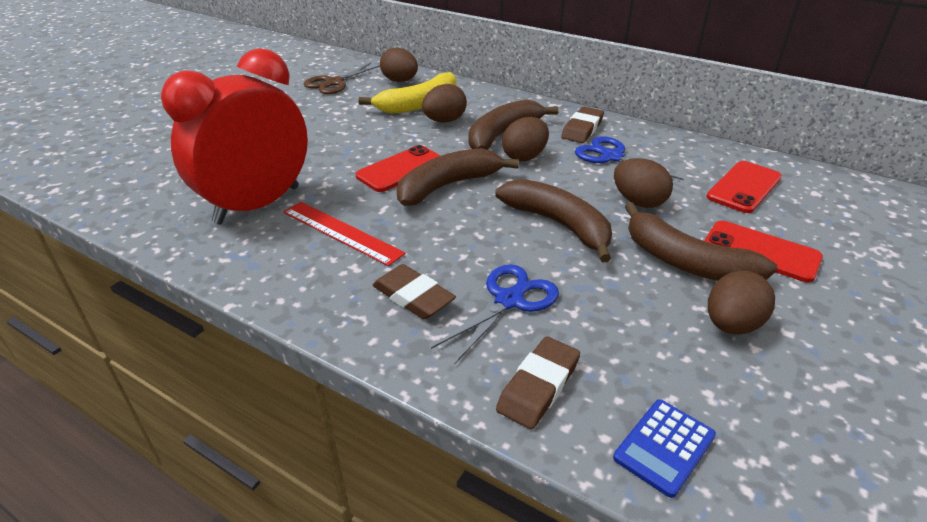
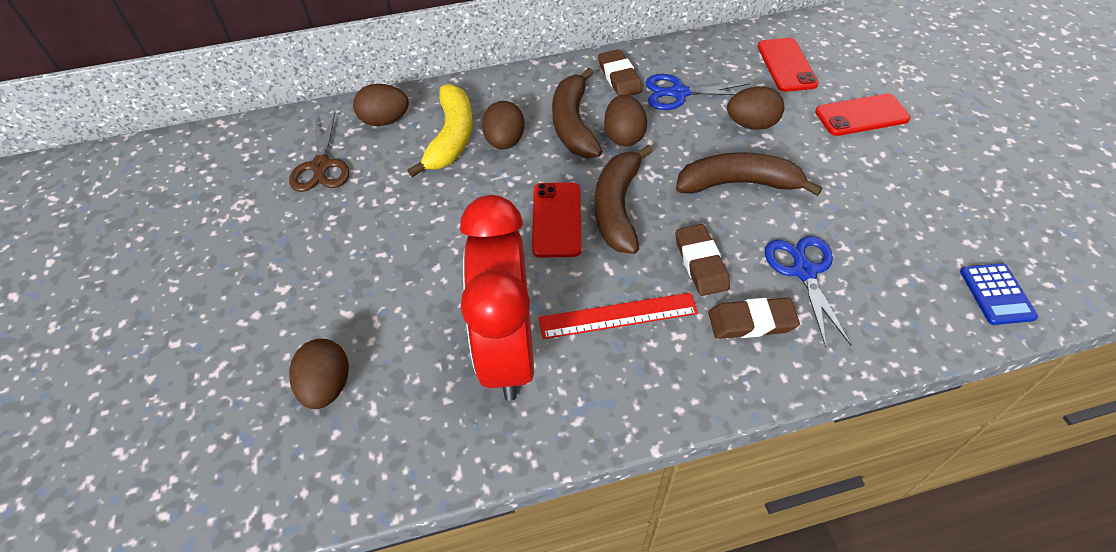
camera: 45 degrees left, 15 degrees up
brown eraser [496,336,580,430] -> brown eraser moved to [675,224,730,296]
brown banana [625,202,778,281] -> none
brown egg [708,271,775,335] -> brown egg moved to [289,339,349,409]

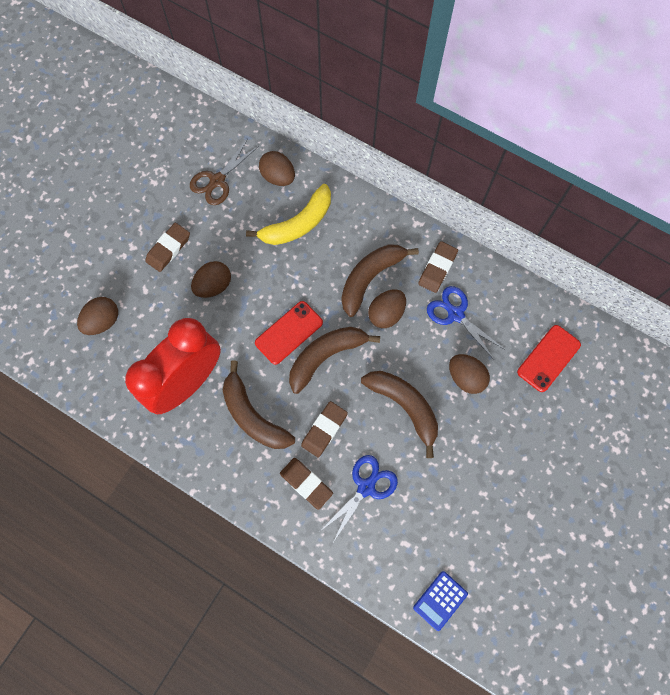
camera: 45 degrees right, 20 degrees up
brown egg [482,101,525,150] -> brown egg moved to [191,261,231,298]
red ruler [539,292,698,339] -> brown banana [223,361,295,449]
red phone [815,93,911,136] -> none
none -> brown eraser [145,223,190,272]

